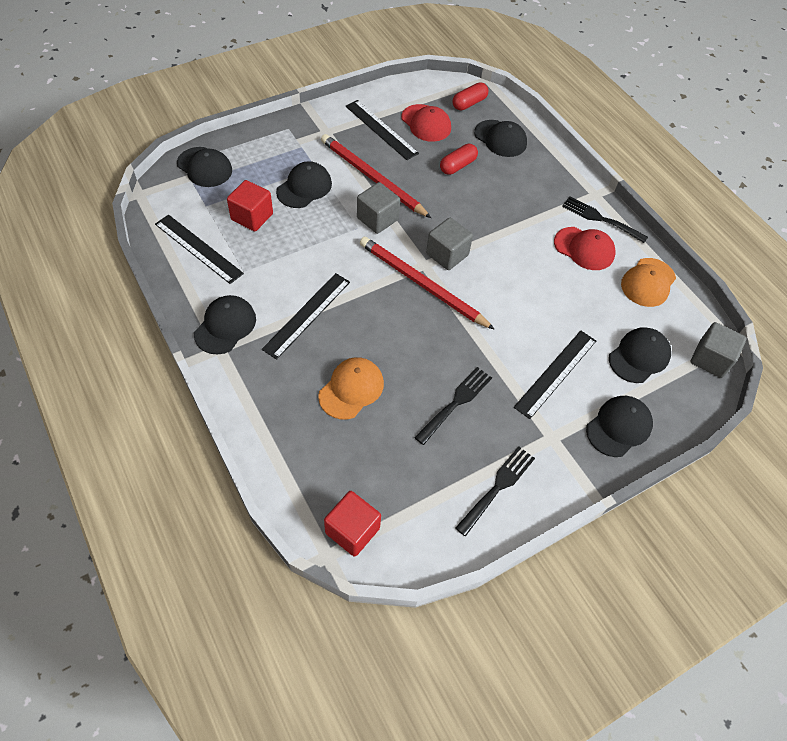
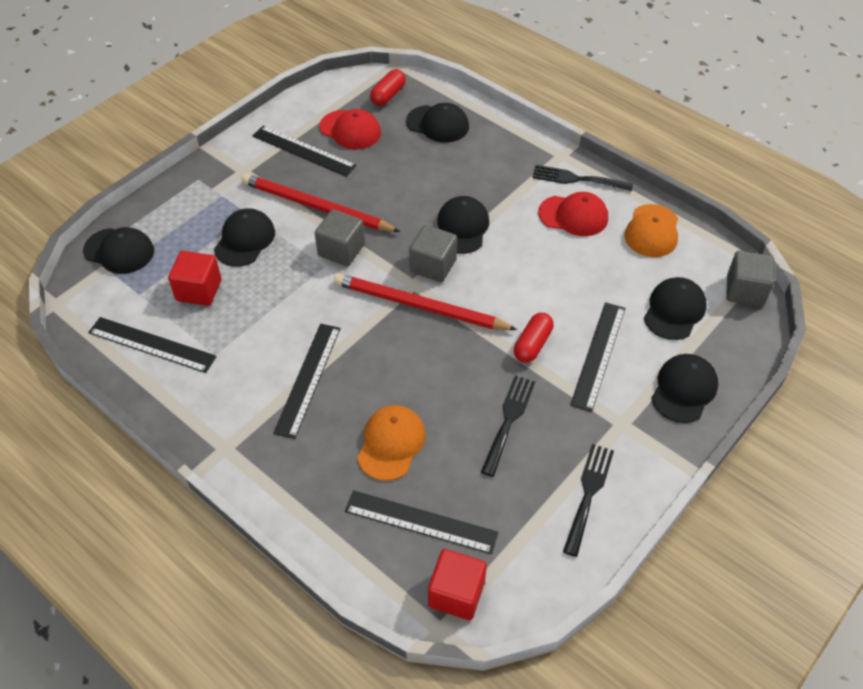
camera: 15 degrees left, 5 degrees down
black cap [194,295,256,355] -> black cap moved to [437,196,489,254]
red capsule [440,144,478,175] -> red capsule moved to [514,313,554,363]
none -> black ruler [345,490,498,554]

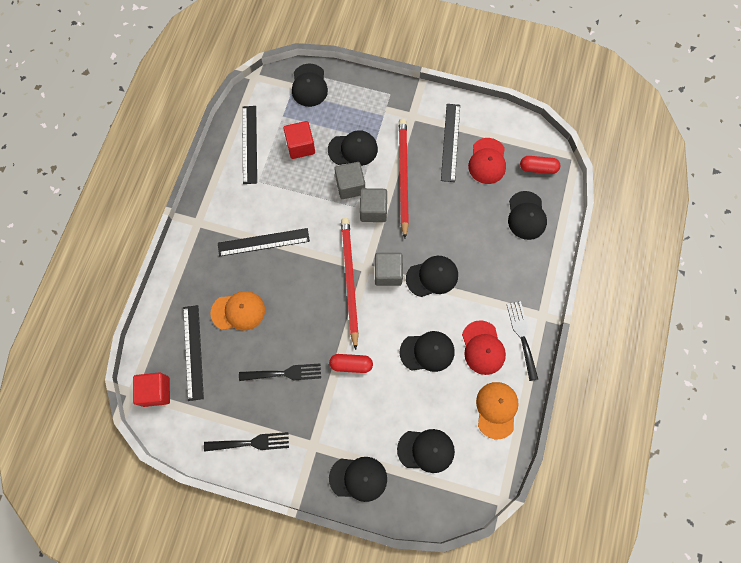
camera: 65 degrees right, 20 degrees up
black ruler [570,302,626,412] -> none
orange cap [624,204,678,257] -> orange cap turned 105 degrees clockwise [476,382,519,439]
grey cube [726,251,774,306] -> grey cube moved to [335,162,365,199]
none -> black cap [400,331,454,372]

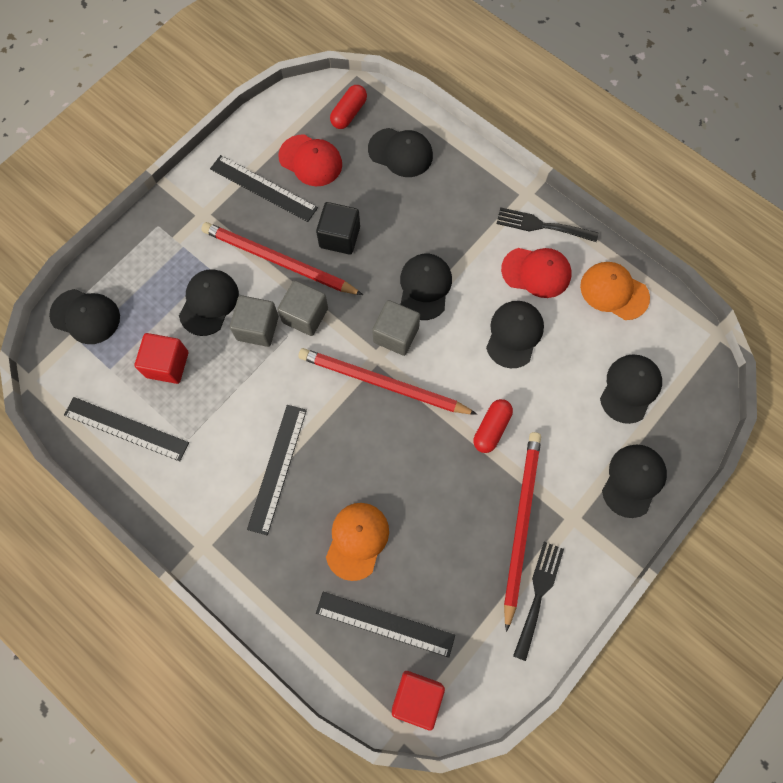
camera: 65 degrees left, 0 degrees up
black fork [239,363,321,381] -> none
none -> black cube [316,202,360,255]
none -> red pencil [504,432,541,632]

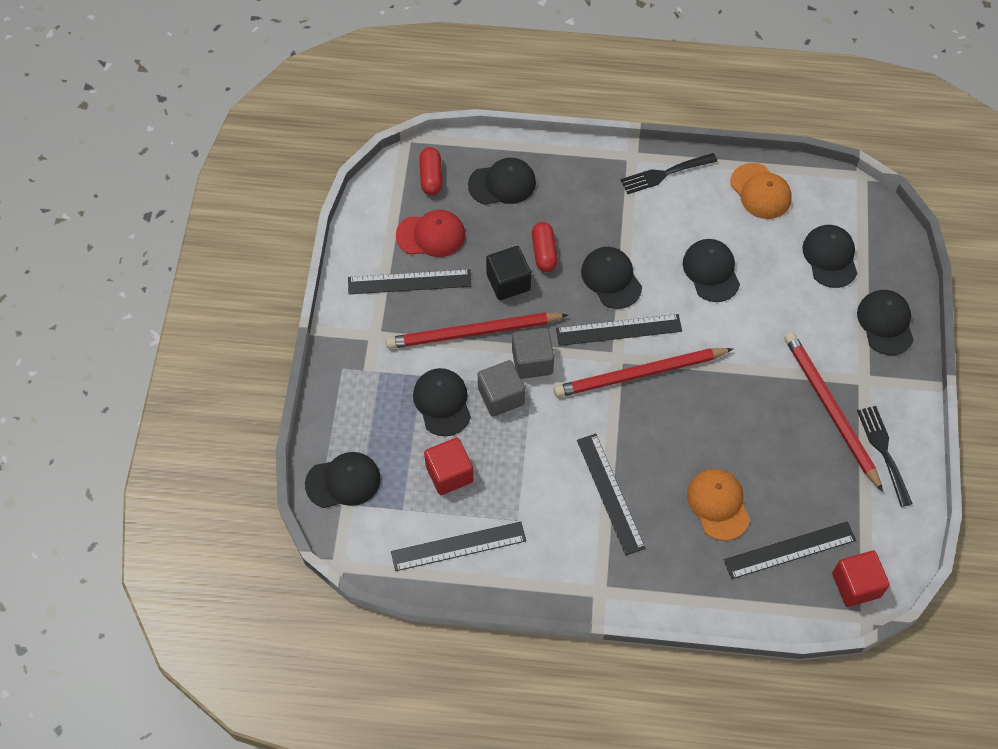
camera: 35 degrees left, 10 degrees down
grey cube [372,300,420,356] -> black ruler [556,314,682,346]
red capsule [473,399,513,453] -> red capsule moved to [532,222,558,272]
red cap [501,248,572,298] -> none
orange cap [580,262,650,320] -> orange cap turned 120 degrees counterclockwise [730,163,792,219]

